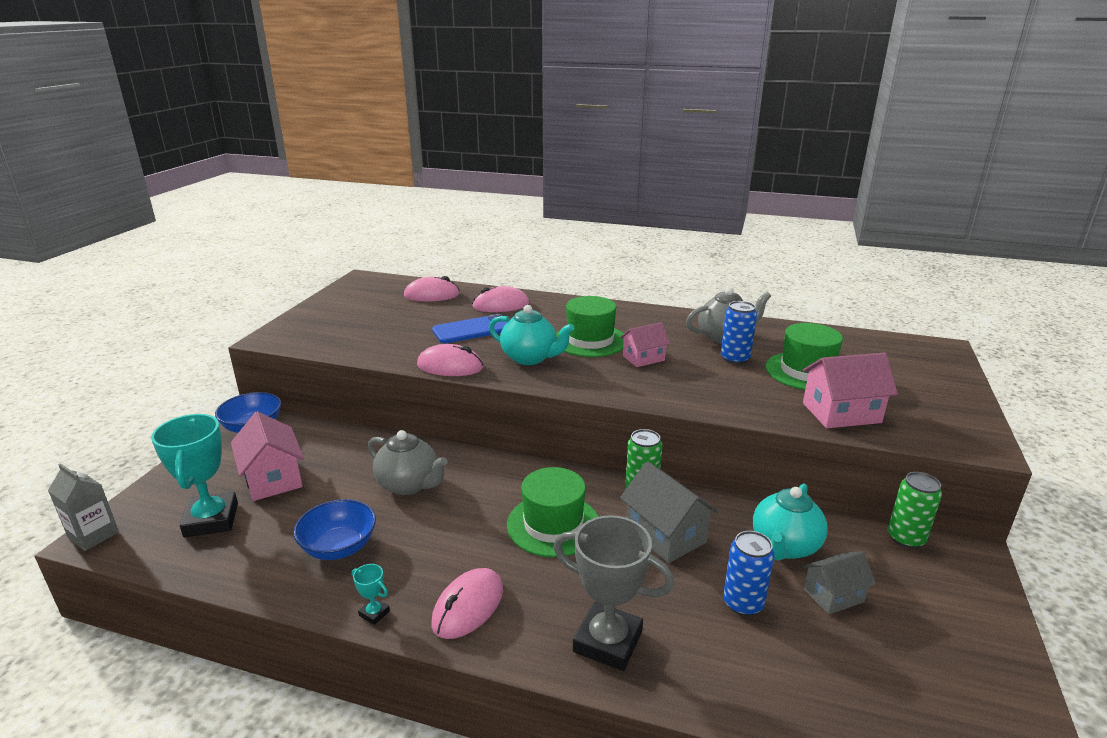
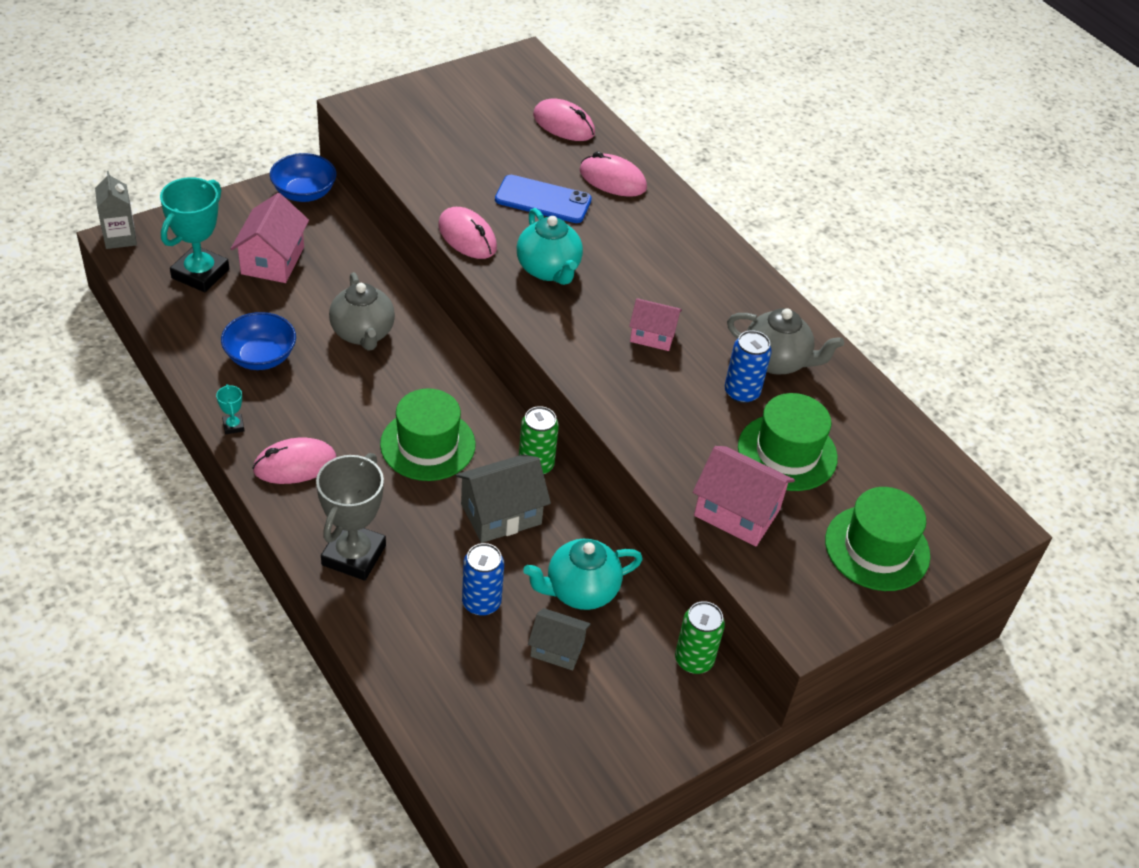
camera: 35 degrees right, 20 degrees up
grey trophy [553,515,674,671] -> grey trophy turned 45 degrees clockwise [316,453,386,581]
green hat [556,296,624,357] -> green hat moved to [825,487,930,591]
grey house [620,461,719,563] -> grey house turned 60 degrees clockwise [456,455,551,543]

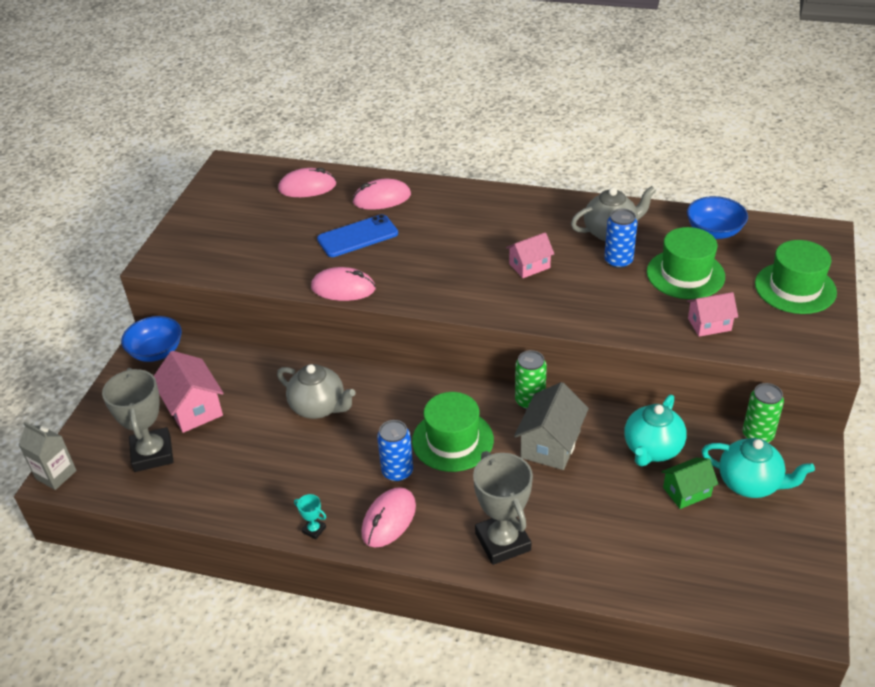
camera: 35 degrees left, 5 degrees down
turquoise trophy [160,177,229,292] -> grey trophy [102,368,173,472]
blue bowl [221,312,296,370] -> blue bowl moved to [687,196,748,239]
blue can [462,543,504,616] -> blue can moved to [377,420,413,482]
turquoise teapot [517,208,583,285] -> turquoise teapot moved to [702,438,815,498]
grey house [528,608,591,670] -> green house [661,458,718,509]
pink house [693,446,795,546] -> pink house [687,292,738,337], size x0.64

